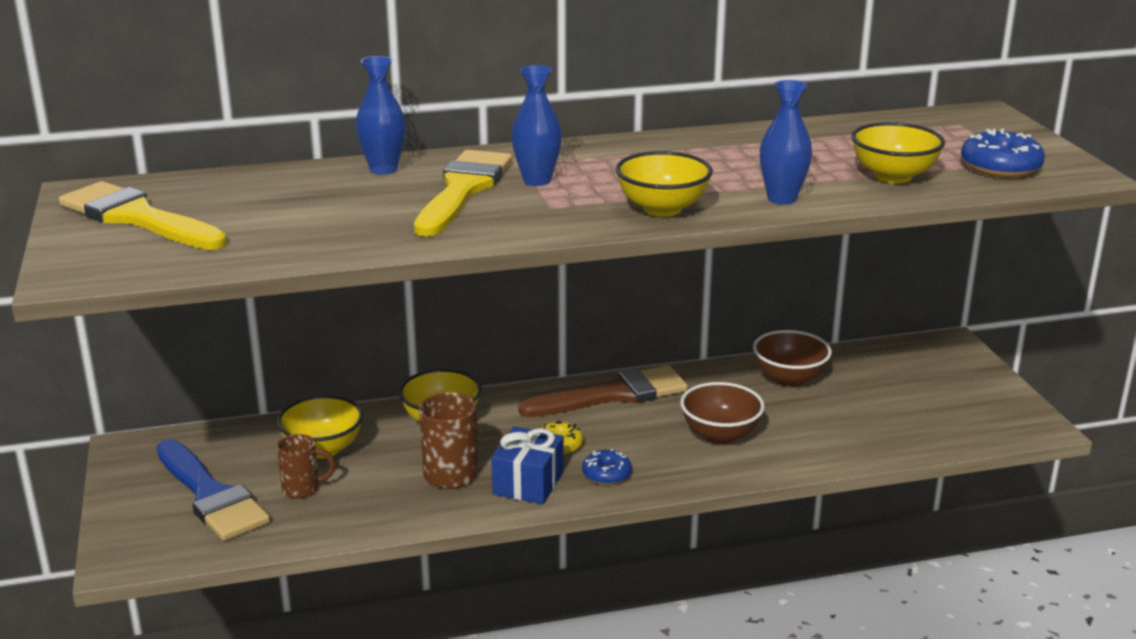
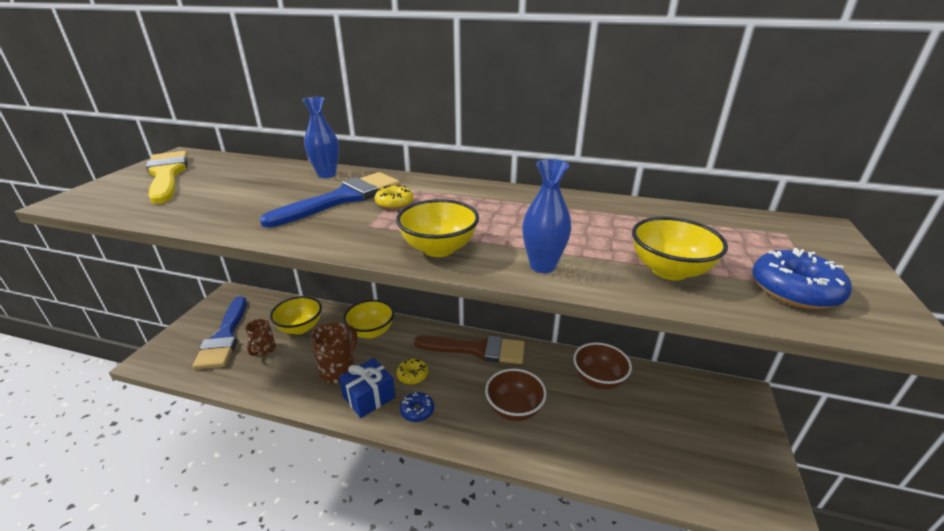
camera: 30 degrees right, 5 degrees up
brown mug [276,434,335,499] -> brown mug turned 75 degrees clockwise [245,318,276,356]
yellow brush [414,150,512,237] -> blue brush [260,172,400,228]
blue vase [511,65,562,186] -> yellow donut [375,185,413,209]

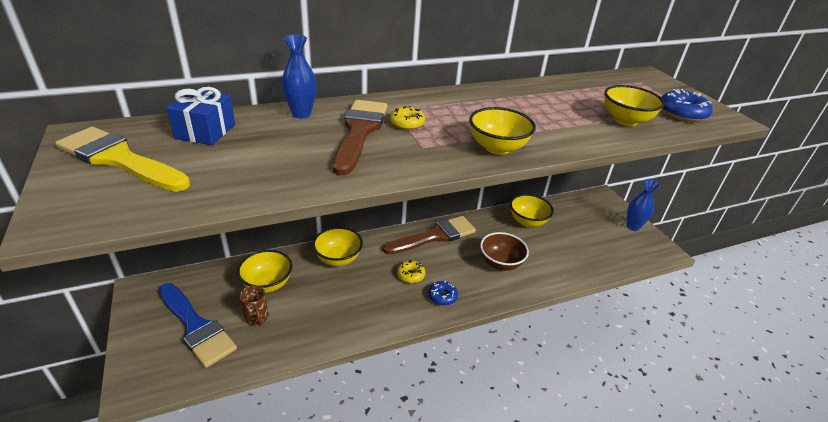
camera: 40 degrees left, 5 degrees up
blue brush [260,172,400,228] -> brown brush [332,100,388,175]
brown mug [310,322,357,384] -> none
blue gift [339,358,395,418] -> blue gift moved to [166,87,235,145]
blue vase [522,159,571,273] -> blue vase moved to [626,179,660,231]
brown bowl [573,342,632,389] -> yellow bowl [510,194,554,227]

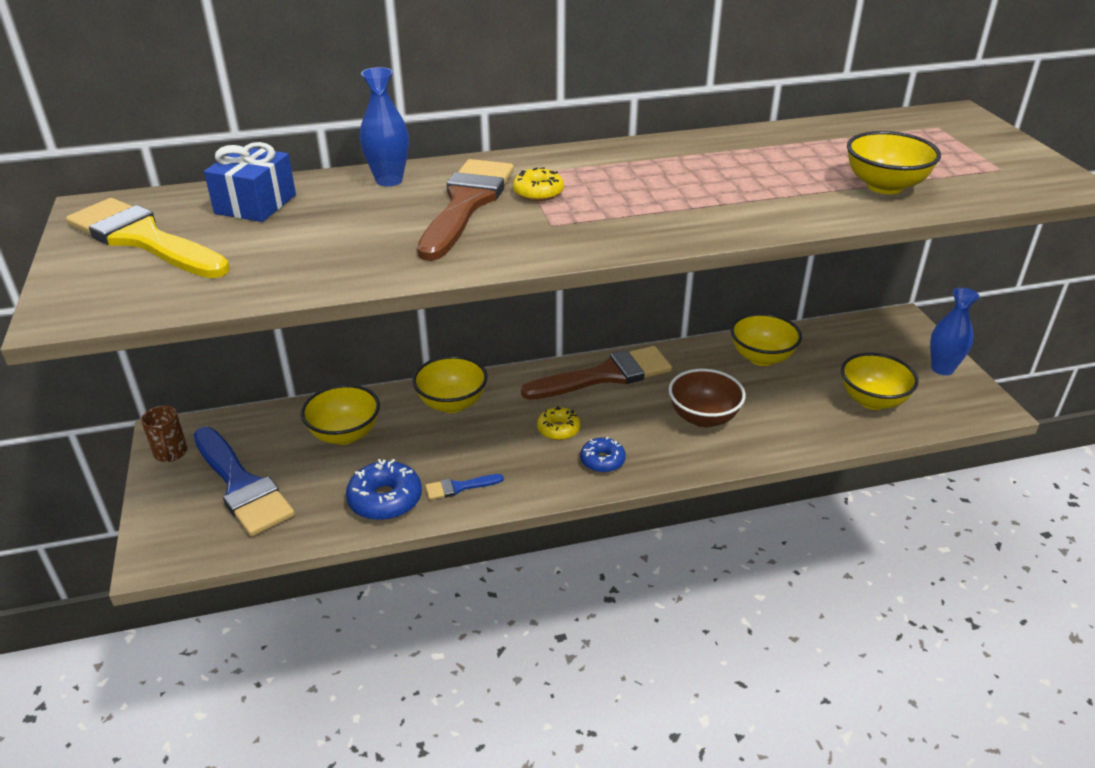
camera: 10 degrees right, 0 degrees up
brown mug [240,285,269,326] -> brown mug moved to [141,406,188,462]
yellow bowl [469,107,536,155] -> yellow bowl moved to [841,353,919,410]
blue donut [661,89,713,122] -> blue donut moved to [346,459,422,520]
none -> blue brush [425,474,504,500]

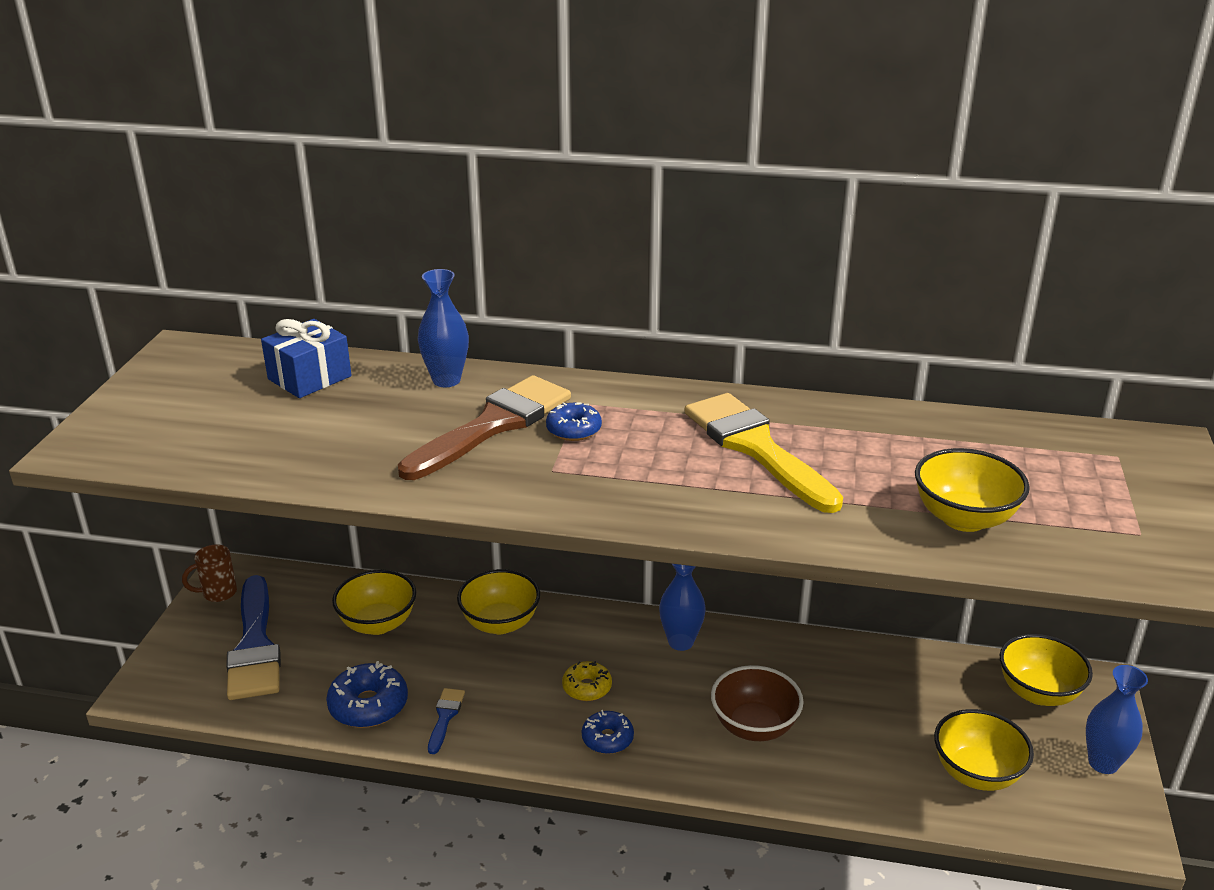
camera: 25 degrees right, 5 degrees down
yellow brush [66,198,230,278] -> yellow brush moved to [685,393,843,513]
brown mug [141,406,188,462] -> brown mug turned 60 degrees clockwise [182,544,237,602]
blue brush [425,474,504,500] -> blue brush turned 90 degrees clockwise [428,688,465,754]
yellow donut [513,167,564,201] -> blue donut [546,402,602,441]
brown brush [521,346,672,400] -> blue vase [659,564,706,651]
yellow bowl [731,313,802,366] -> yellow bowl moved to [1000,634,1093,706]

